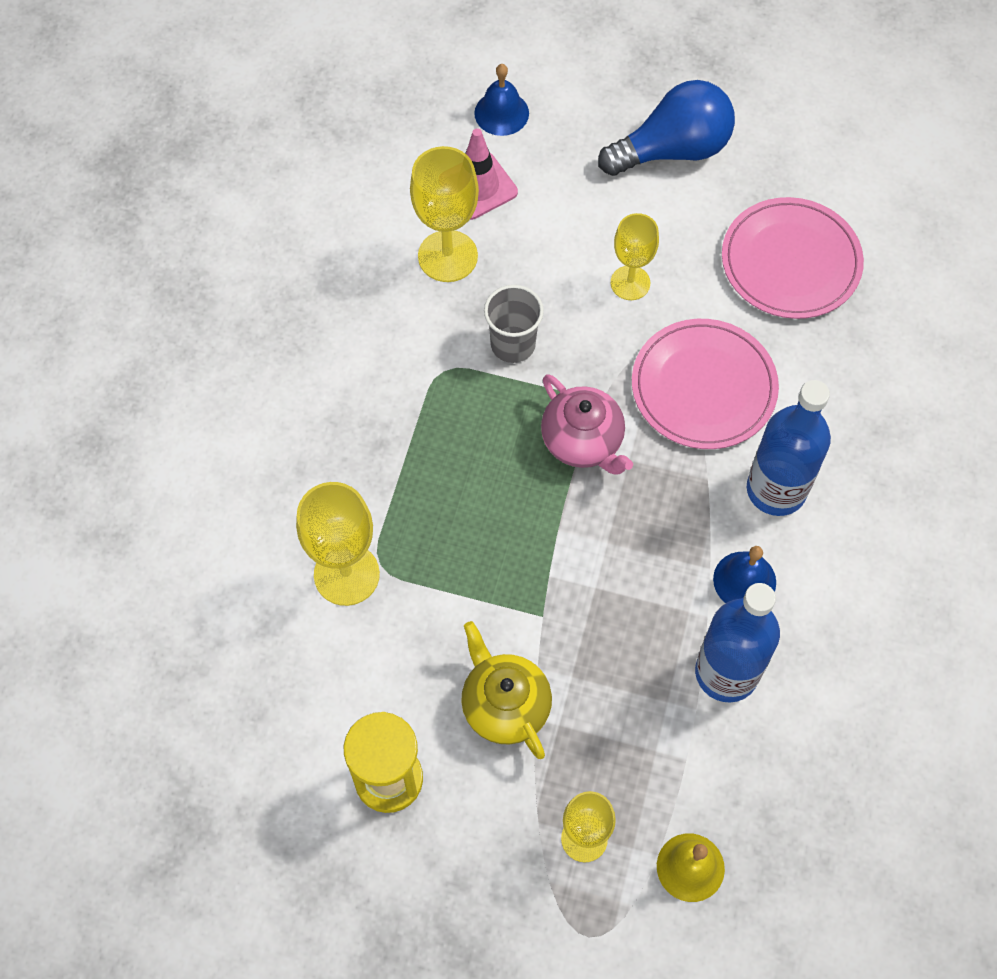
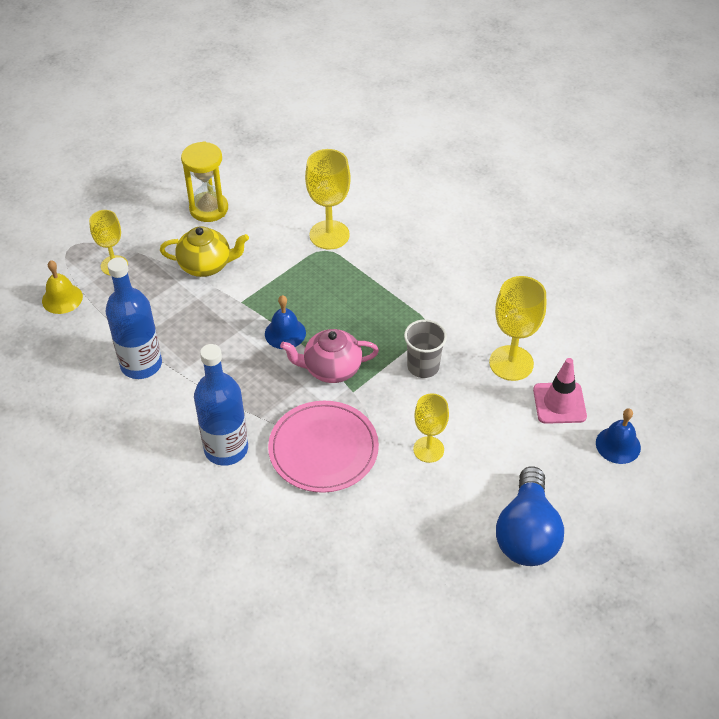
camera: 120 degrees right, 15 degrees down
blue bell [713,546,776,603] -> blue bell moved to [265,295,306,349]
pink plate [722,197,864,319] -> none

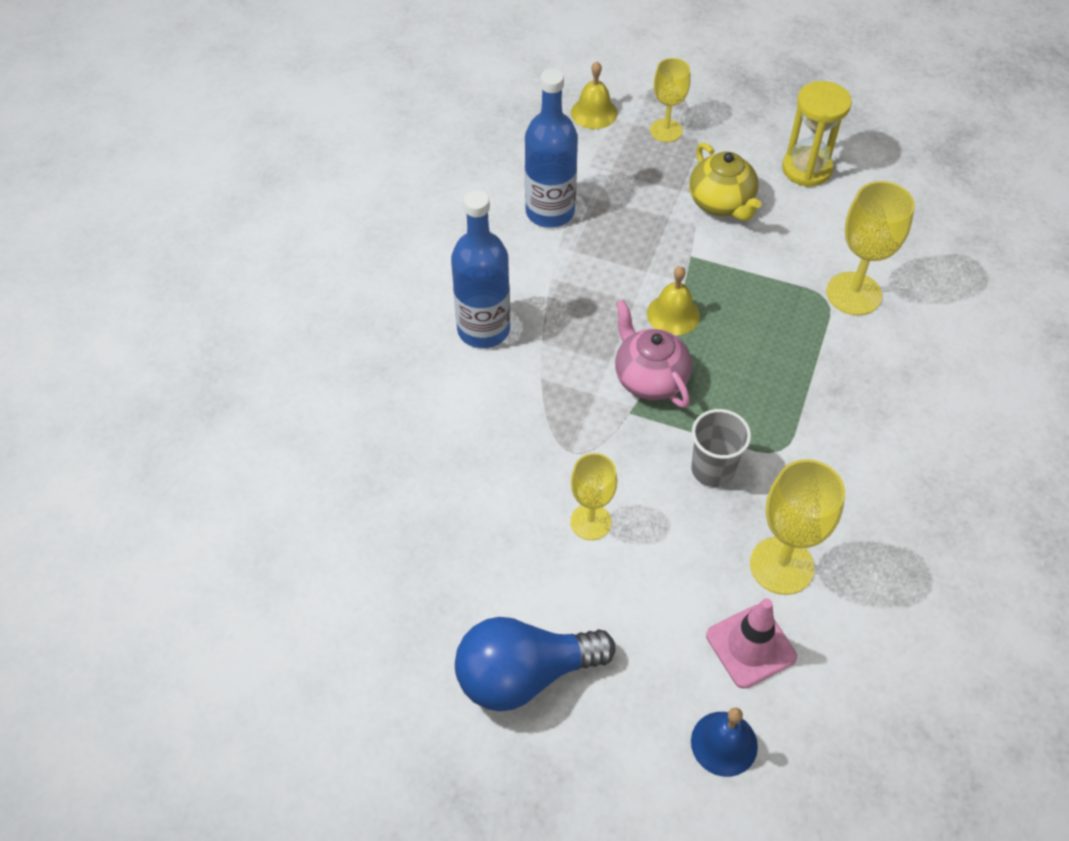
camera: 65 degrees right, 5 degrees up
blue bell [265,295,306,349] -> yellow bell [647,266,700,336]
pink plate [268,401,379,493] -> none

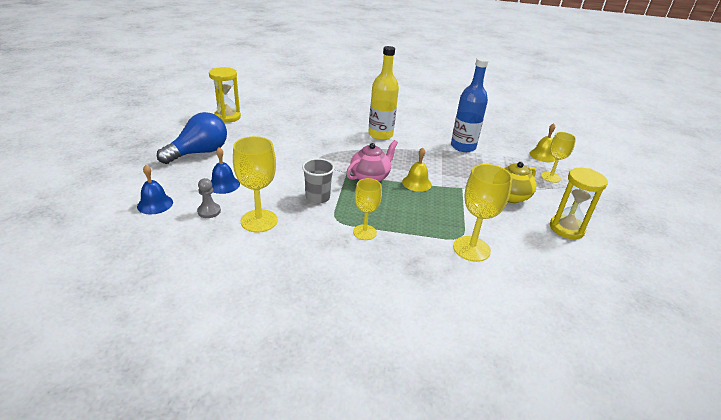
camera: 75 degrees right, 20 degrees down
blue bottle [451,191,510,348] -> yellow bottle [368,46,399,140]
blue light bulb [455,617,616,712] -> blue light bulb turned 75 degrees clockwise [157,112,227,164]
yellow goblet [570,453,617,540] -> yellow goblet moved to [353,178,382,240]
pink traffic cone [706,598,797,688] -> grey pawn [197,178,221,218]
none -> yellow hourglass [209,67,241,123]
none -> blue bell [211,147,240,194]

